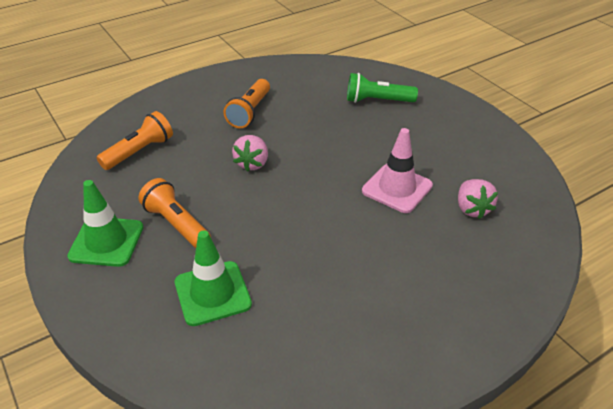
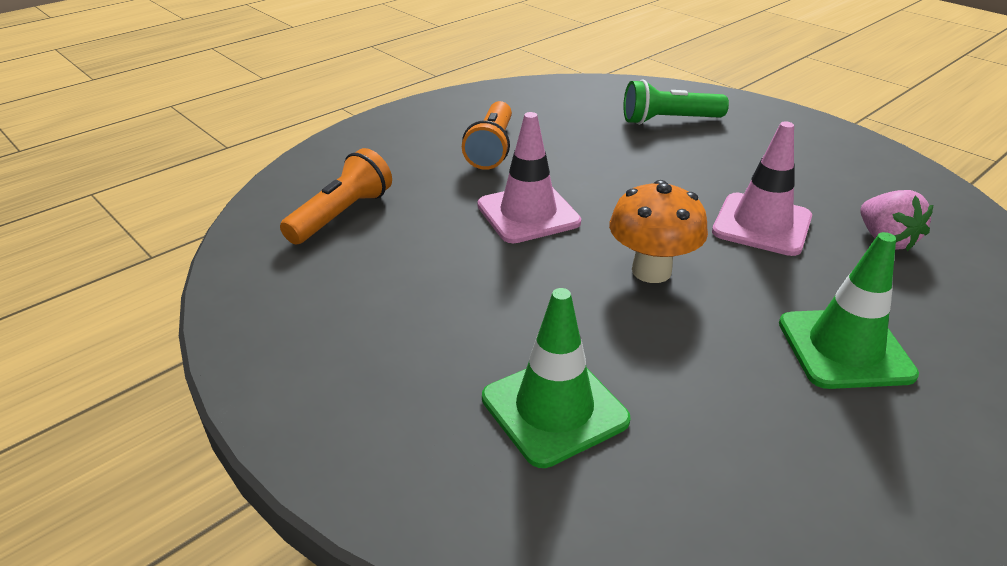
camera: 10 degrees left, 5 degrees down
green traffic cone [67,180,143,267] -> green traffic cone moved to [779,232,919,389]
orange flashlight [138,178,211,248] -> none
pink strawberry [232,135,268,172] -> pink traffic cone [477,112,581,243]
none -> orange mushroom [609,180,708,283]

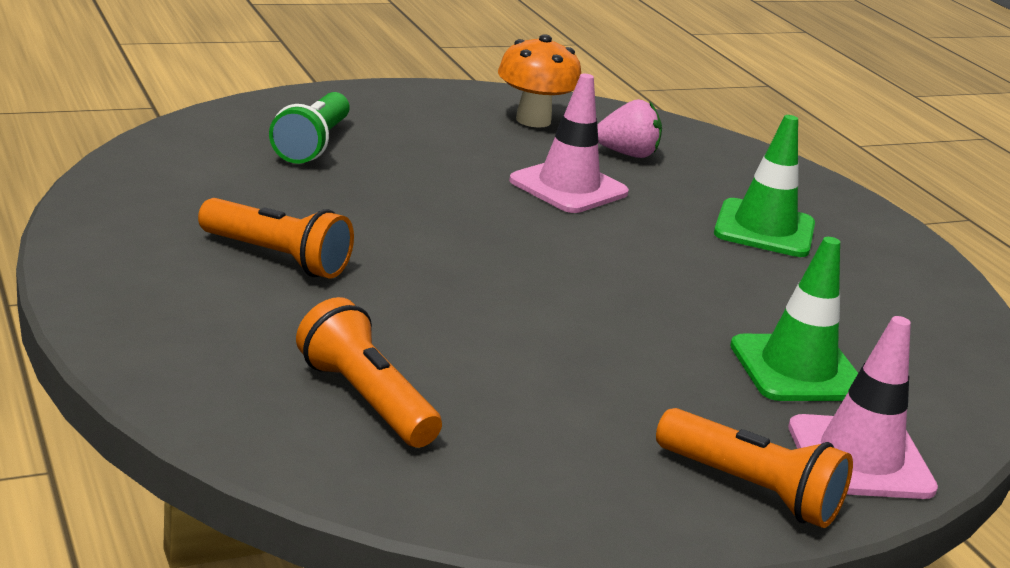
camera: 75 degrees left, 10 degrees down
pink traffic cone [477,112,581,243] -> pink traffic cone moved to [788,316,938,499]
orange mushroom [609,180,708,283] -> orange mushroom moved to [498,34,581,128]
none -> orange flashlight [656,408,853,528]

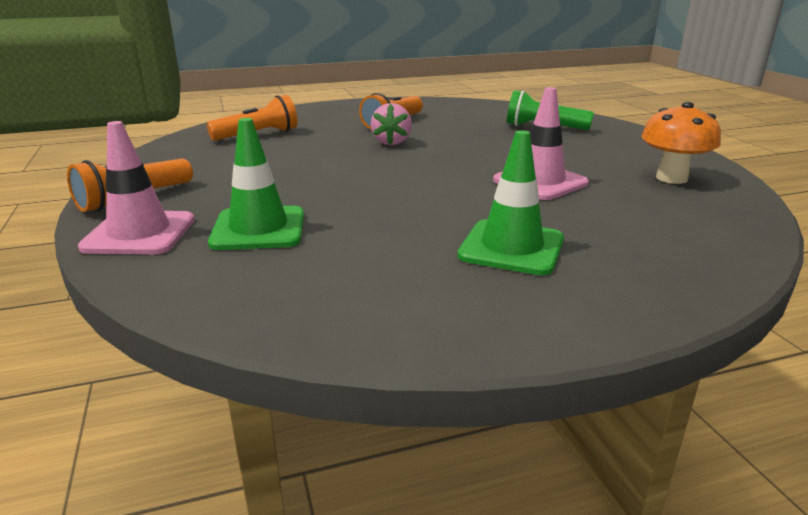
camera: 100 degrees right, 0 degrees up
pink strawberry [597,99,662,158] -> pink strawberry moved to [371,103,412,145]

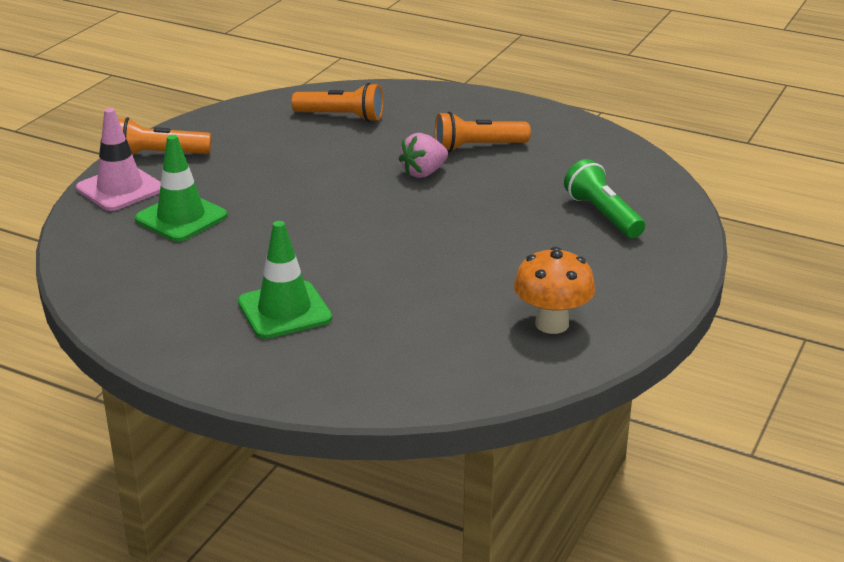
camera: 45 degrees right, 5 degrees up
pink traffic cone [493,87,589,200] -> none

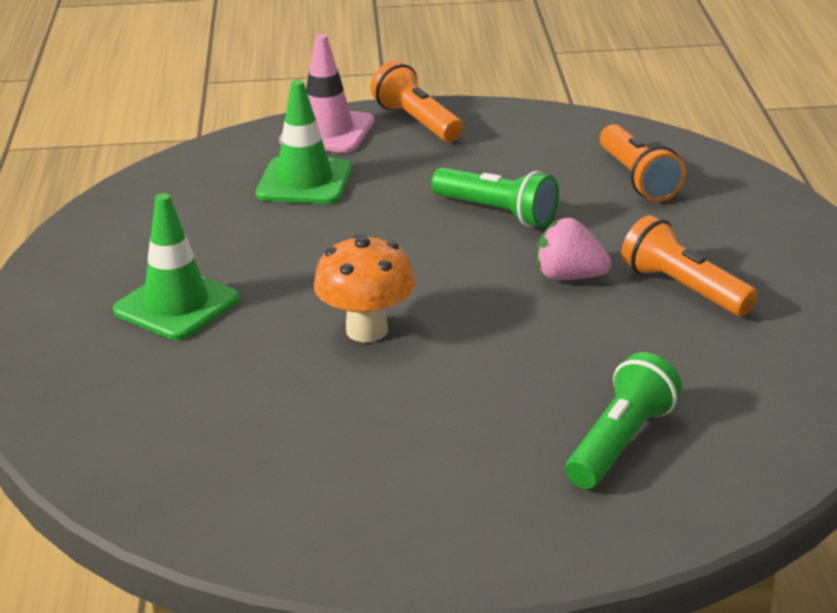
camera: 60 degrees right, 0 degrees up
orange mushroom [514,247,596,334] -> orange mushroom moved to [314,234,415,343]
none -> green flashlight [431,167,559,227]

